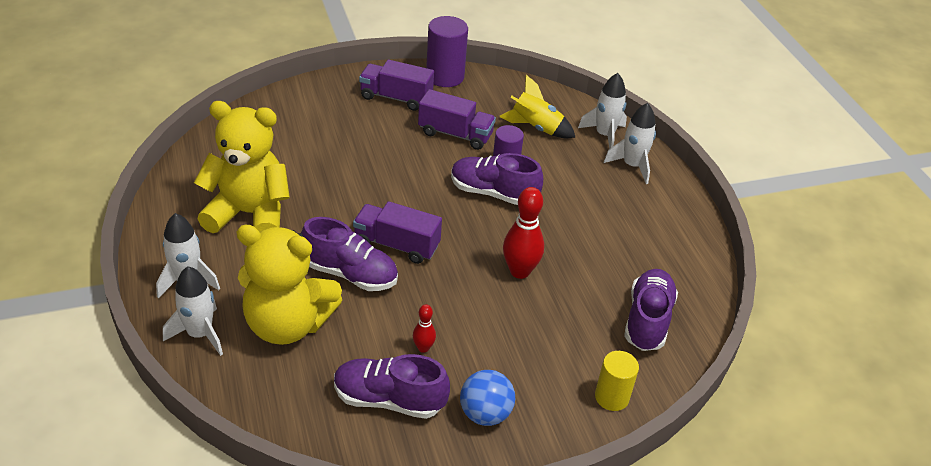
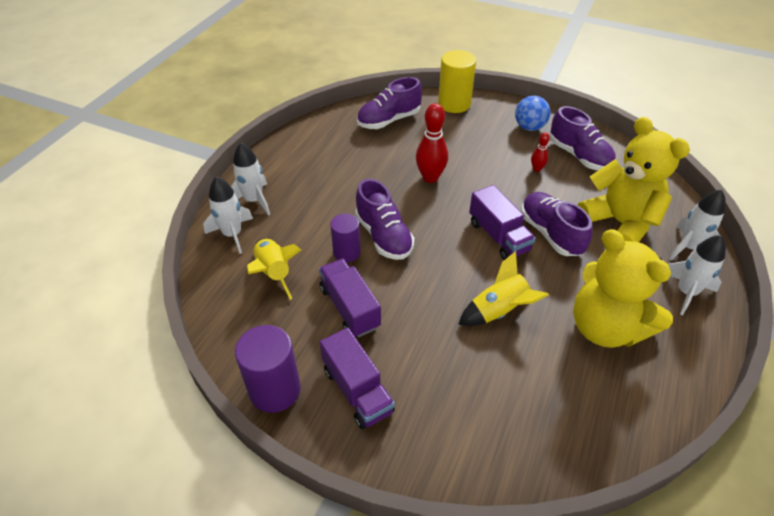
camera: 135 degrees left, 5 degrees up
yellow cylinder [595,351,639,411] -> yellow cylinder [438,50,476,113], size x1.55
none -> yellow rocket [458,251,549,326]

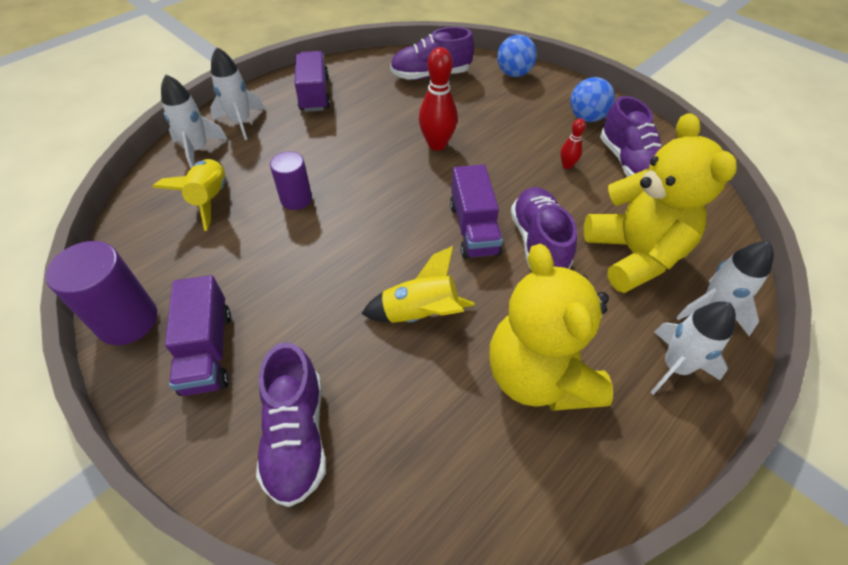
camera: 20 degrees right, 5 degrees up
purple truck [319,259,381,337] -> purple truck moved to [295,51,330,112]
purple shoe [355,179,414,260] -> purple shoe moved to [256,342,326,507]
yellow cylinder [438,50,476,113] -> blue ball [497,35,537,77]

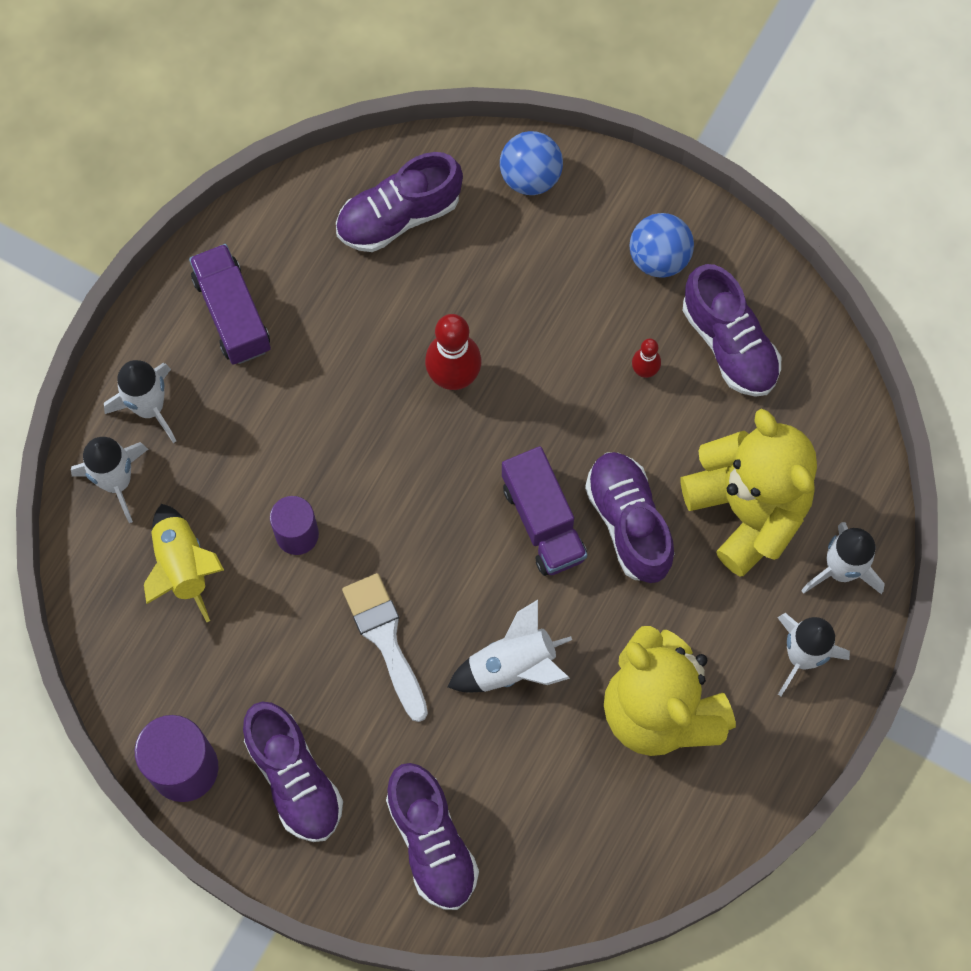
camera: 15 degrees left, 20 degrees up
purple truck [165,275,231,396] -> purple shoe [243,701,343,842]
yellow rocket [361,246,475,323] -> white rocket [448,600,572,693]
none -> white brush [342,573,428,722]

